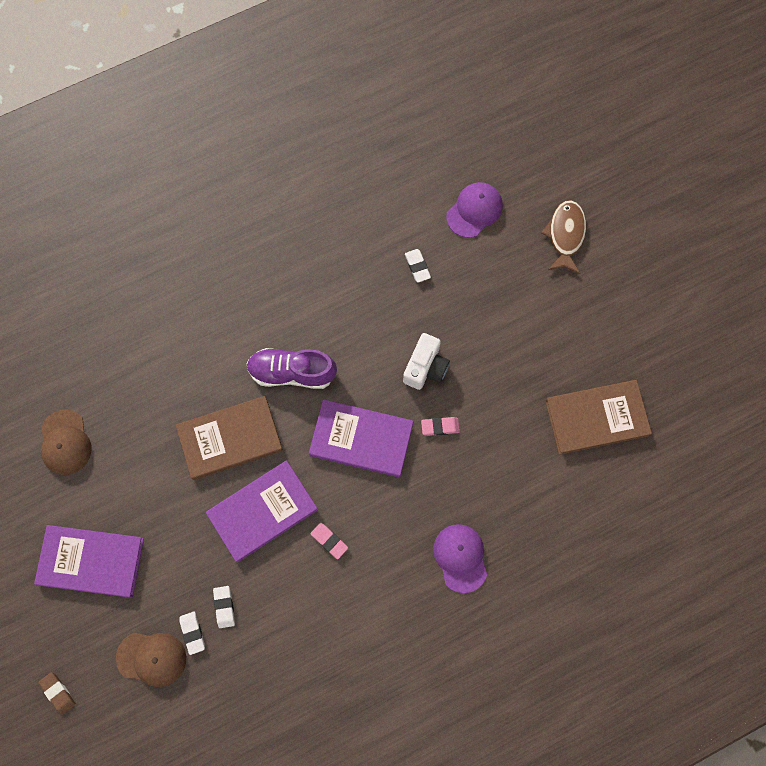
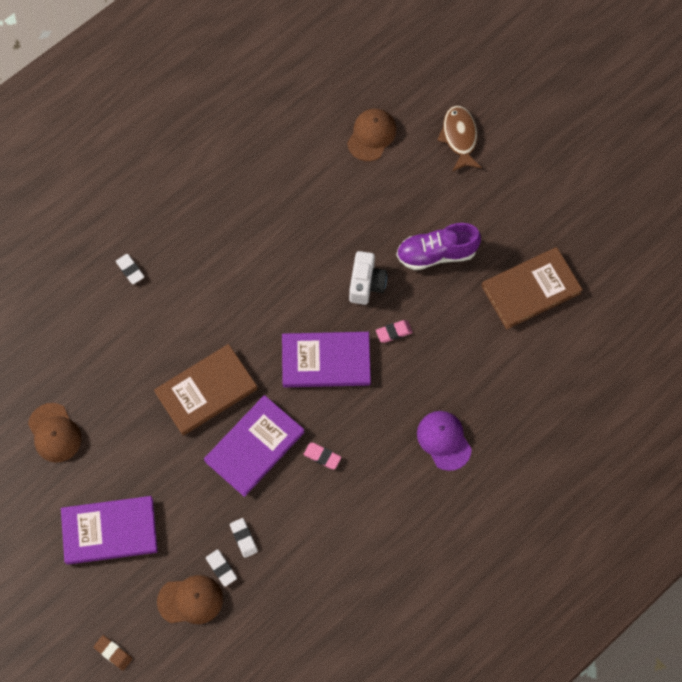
camera: 15 degrees left, 5 degrees down
purple shoe [246,348,337,389] -> purple shoe moved to [396,223,481,270]
white eraser [405,249,431,283] -> white eraser moved to [116,254,144,284]
purple cap [446,182,503,238] -> brown cap [347,108,397,161]

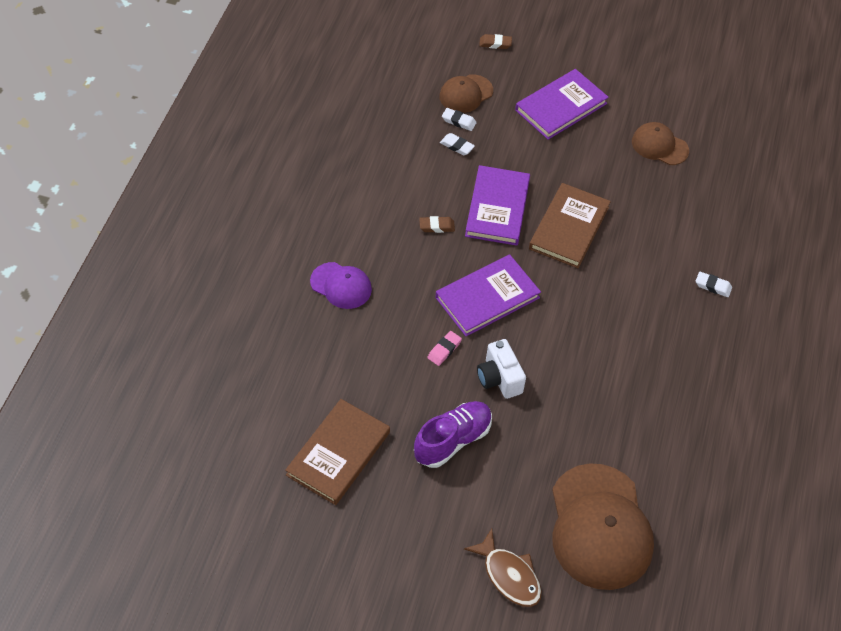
camera: 145 degrees right, 15 degrees down
pink eraser [304,443,341,469] -> brown eraser [419,216,455,233]
brown cap [347,108,397,161] -> brown cap [552,463,654,590], size x1.90

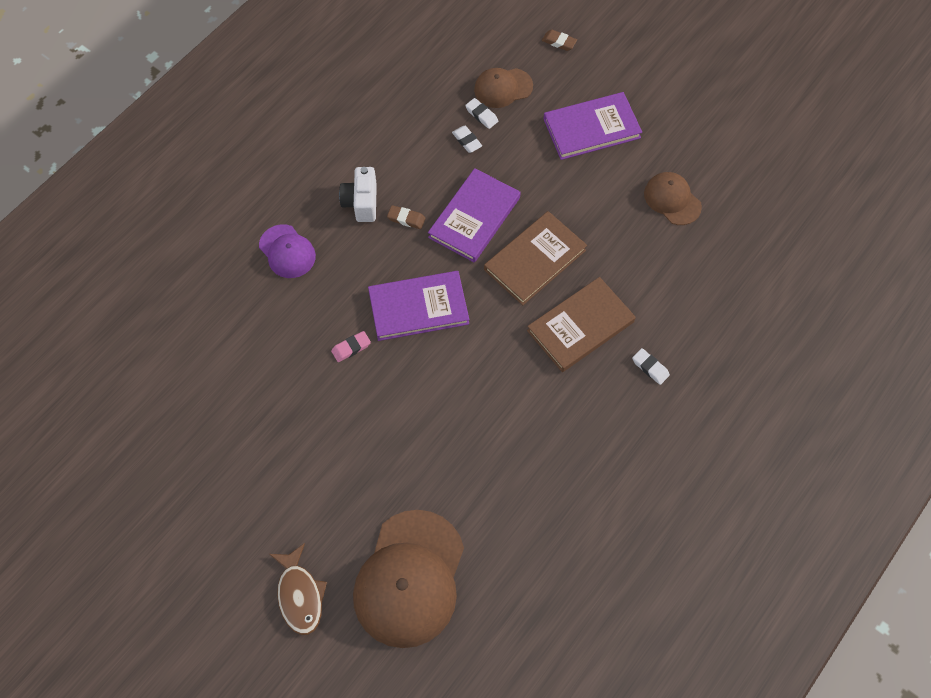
camera: 25 degrees right, 10 degrees up
brown book [285,399,390,505] -> brown book moved to [527,277,636,372]
purple shoe [414,401,492,468] -> none
white camera [477,339,526,399] -> white camera moved to [339,167,377,222]

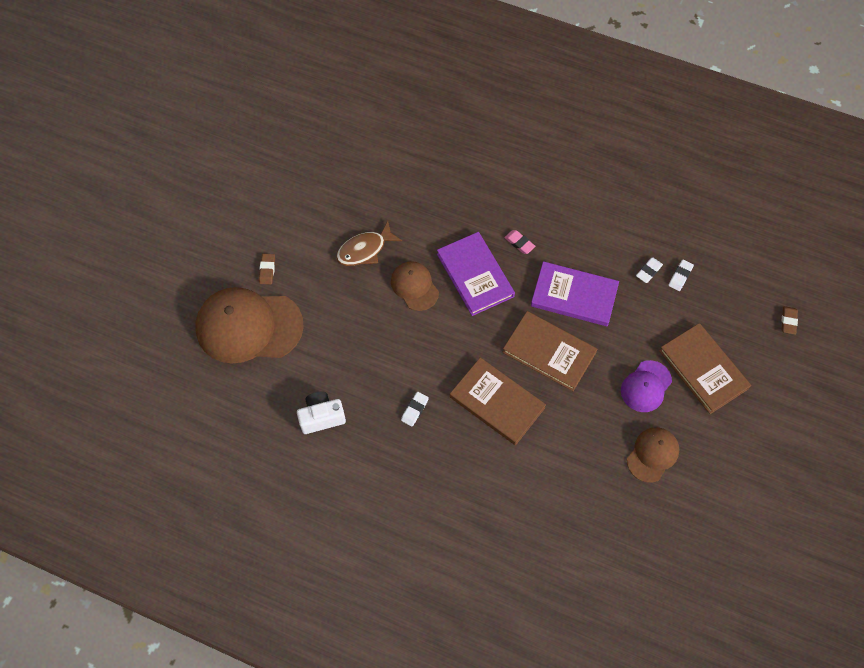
camera: 75 degrees right, 0 degrees up
purple cap [259,224,316,278] -> purple cap moved to [621,360,672,412]
brown fish [269,543,327,635] -> brown fish moved to [336,221,402,266]
pink eraser [331,331,371,362] -> pink eraser moved to [505,230,535,254]
white camera [339,167,377,222] -> white camera moved to [297,391,346,434]
brown eraser [387,205,425,229] -> brown eraser moved to [259,254,275,285]
brown cap [474,68,533,108] -> brown cap moved to [391,261,439,311]
purple book [544,92,642,160] -> brown book [659,323,751,414]
white eraser [632,348,670,385] -> white eraser moved to [401,392,429,426]

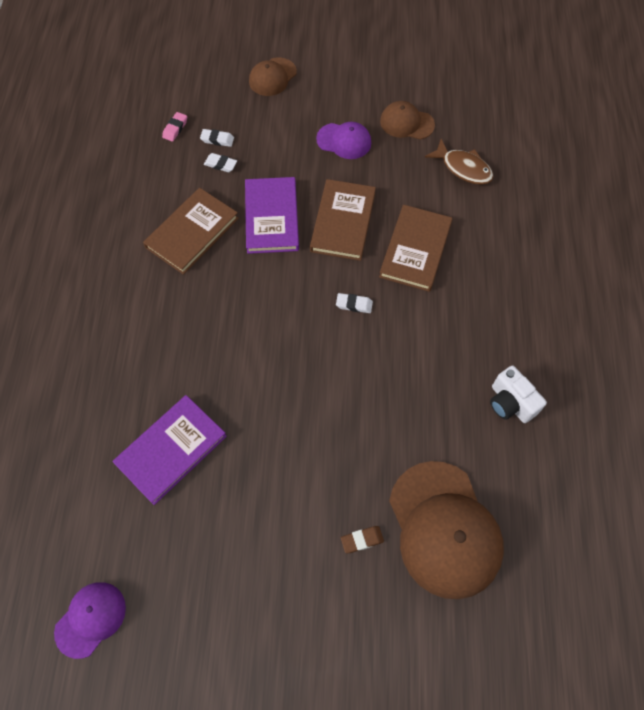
camera: 110 degrees left, 0 degrees up
brown fish [336,221,402,266] -> brown fish moved to [425,139,494,185]
brown cap [391,261,439,311] -> brown cap moved to [249,58,297,96]
white eraser [401,392,429,426] -> white eraser moved to [336,293,373,313]
purple book [437,232,515,316] -> purple book moved to [113,395,227,505]
pink eraser [505,230,535,254] -> pink eraser moved to [162,112,187,142]
brown book [659,323,751,414] -> brown book moved to [143,188,239,275]
brown eraser [782,306,798,334] -> none
none -> purple cap [54,582,126,659]

